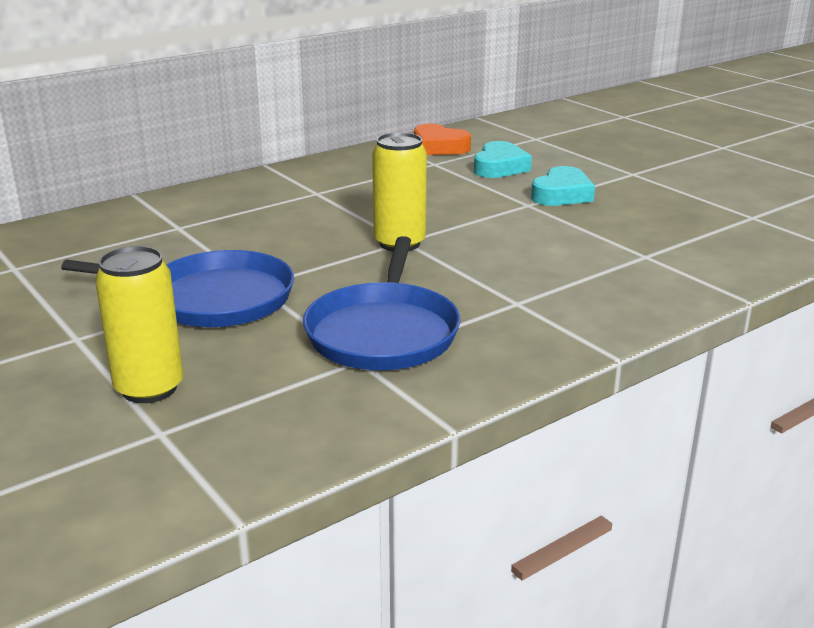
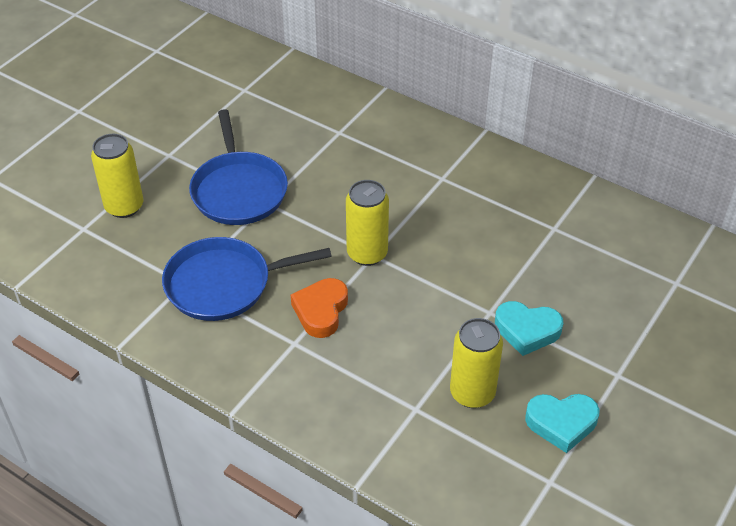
camera: 70 degrees right, 20 degrees up
orange heart [414,124,471,155] -> orange heart moved to [291,278,348,338]
turquoise heart [474,141,532,178] -> turquoise heart moved to [525,394,600,453]
none -> yellow can [450,318,503,408]

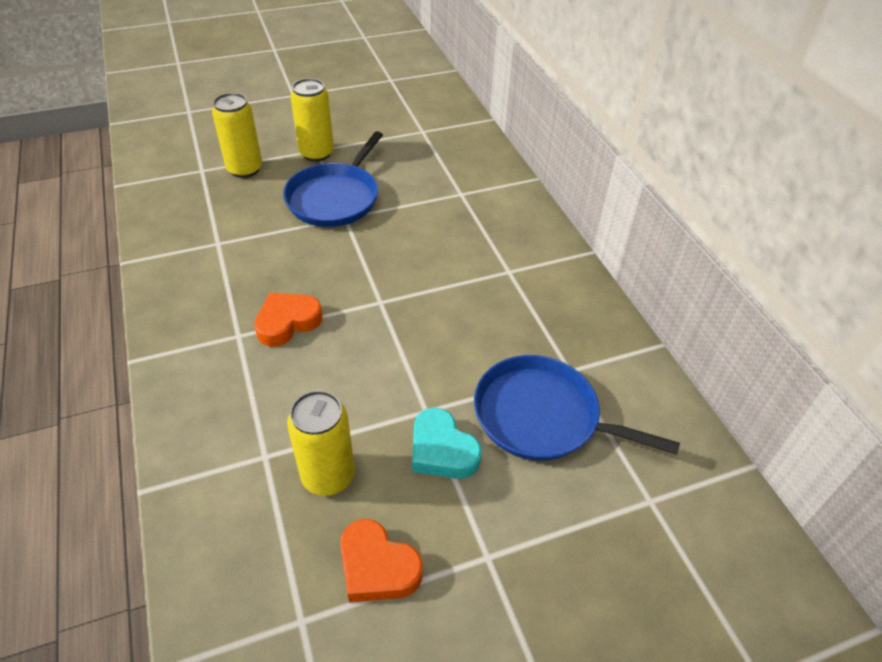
camera: 35 degrees right, 0 degrees up
blue pan [162,237,332,321] -> blue pan moved to [474,355,680,461]
yellow can [346,180,389,266] -> yellow can moved to [290,78,334,162]
turquoise heart [525,394,600,453] -> orange heart [340,519,423,603]

